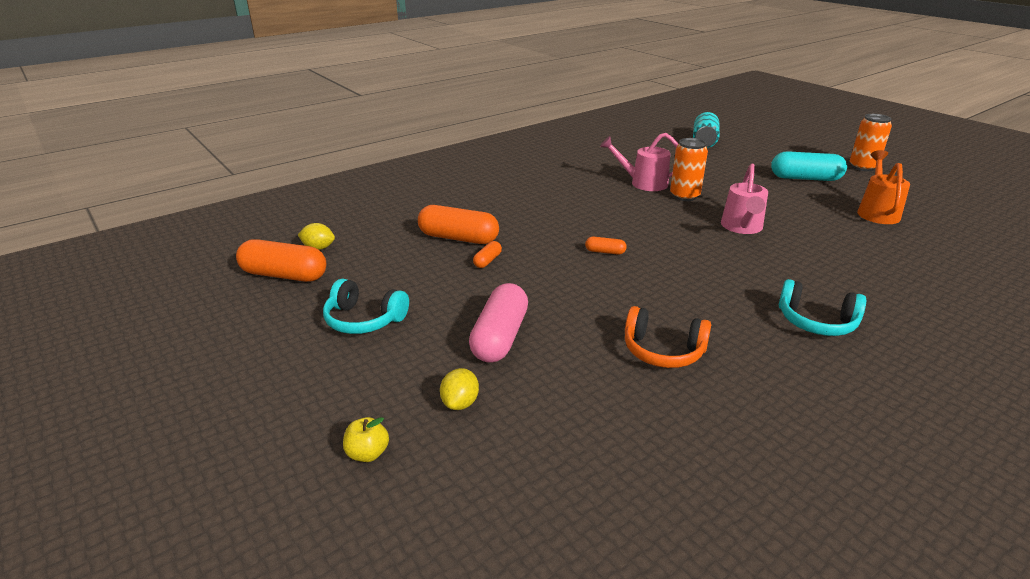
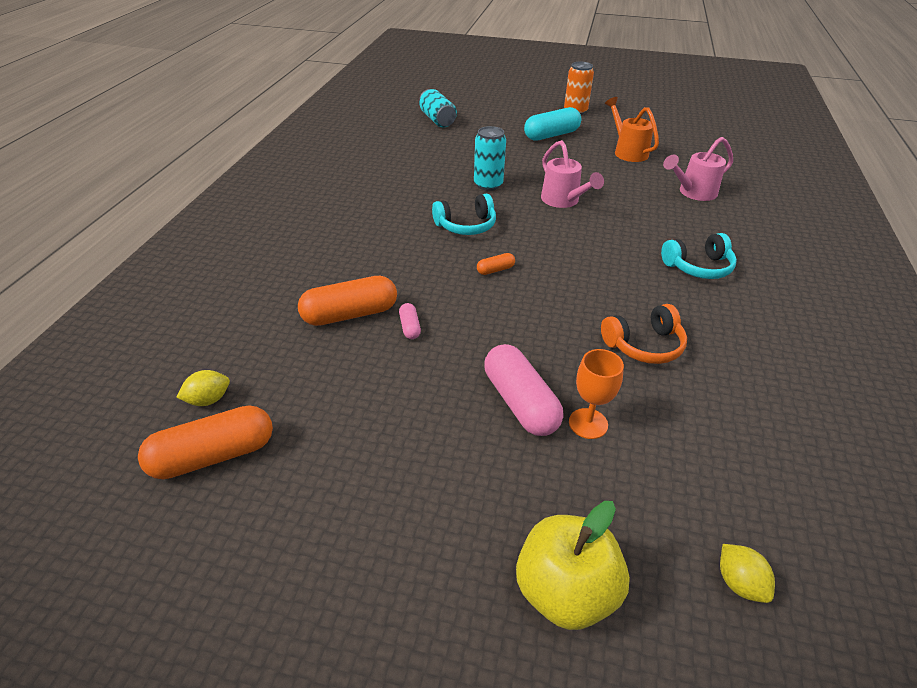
camera: 40 degrees left, 10 degrees up
turquoise headphones [323,279,409,334] -> turquoise headphones moved to [432,194,496,235]
yellow apple [343,417,389,462] -> yellow apple [516,501,630,630], size x2.16
yellow lemon [440,368,479,410] -> yellow lemon moved to [720,544,775,603]
orange capsule [473,241,502,268] -> pink capsule [399,303,421,339]
pink watering can [600,133,678,191] -> pink watering can moved to [663,137,733,201]
orange can [670,138,708,201] -> turquoise can [474,126,506,191]
none -> orange goblet [569,349,624,439]

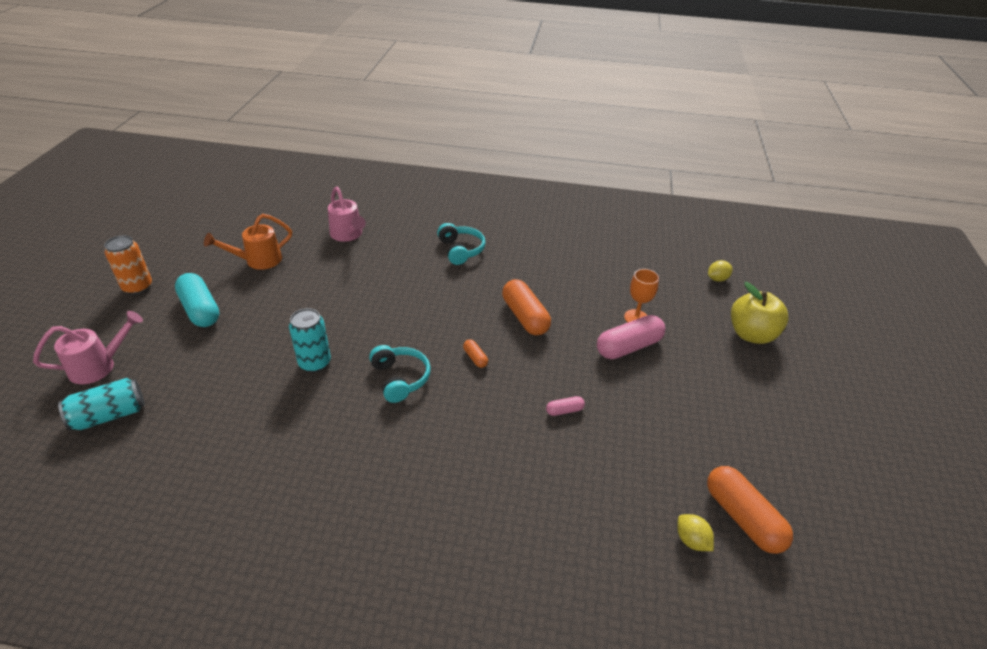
camera: 95 degrees left, 0 degrees up
orange capsule [298,276,397,326] -> orange capsule moved to [502,279,551,336]
pink watering can [541,140,604,208] -> pink watering can moved to [33,311,143,384]
orange headphones [601,304,687,364] -> none

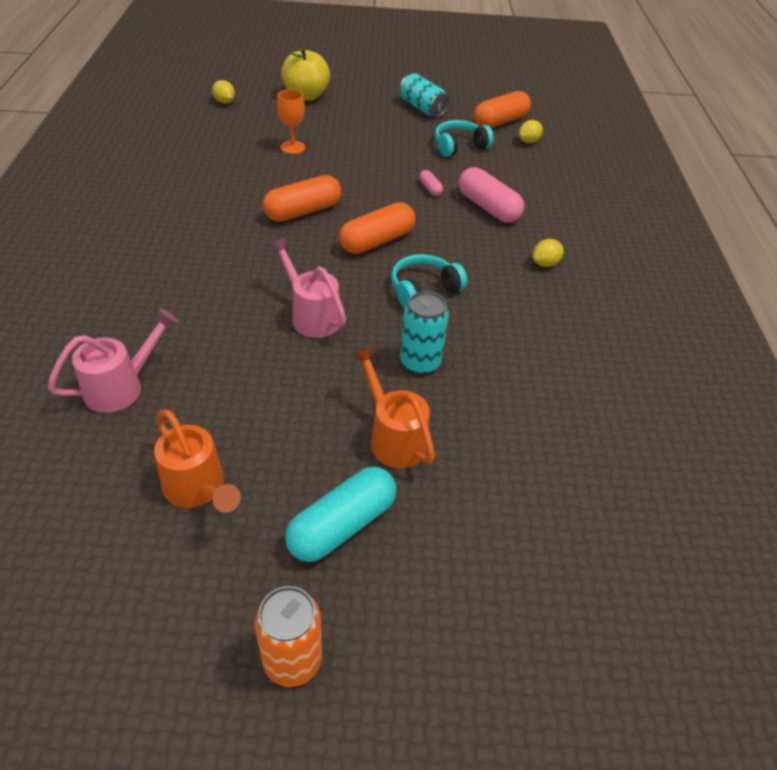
camera: 100 degrees left, 5 degrees up
pink watering can [33,311,143,384] -> pink watering can moved to [268,238,346,338]
turquoise can [58,378,145,431] -> turquoise can moved to [400,73,449,117]
turquoise headphones [437,223,486,265] -> turquoise headphones moved to [435,120,494,157]
orange capsule [463,339,488,368] -> orange capsule [339,202,415,254], size x2.14
pink capsule [597,315,665,359] -> pink capsule moved to [459,167,524,223]
none -> orange watering can [352,347,435,468]
none -> yellow lemon [533,239,563,267]

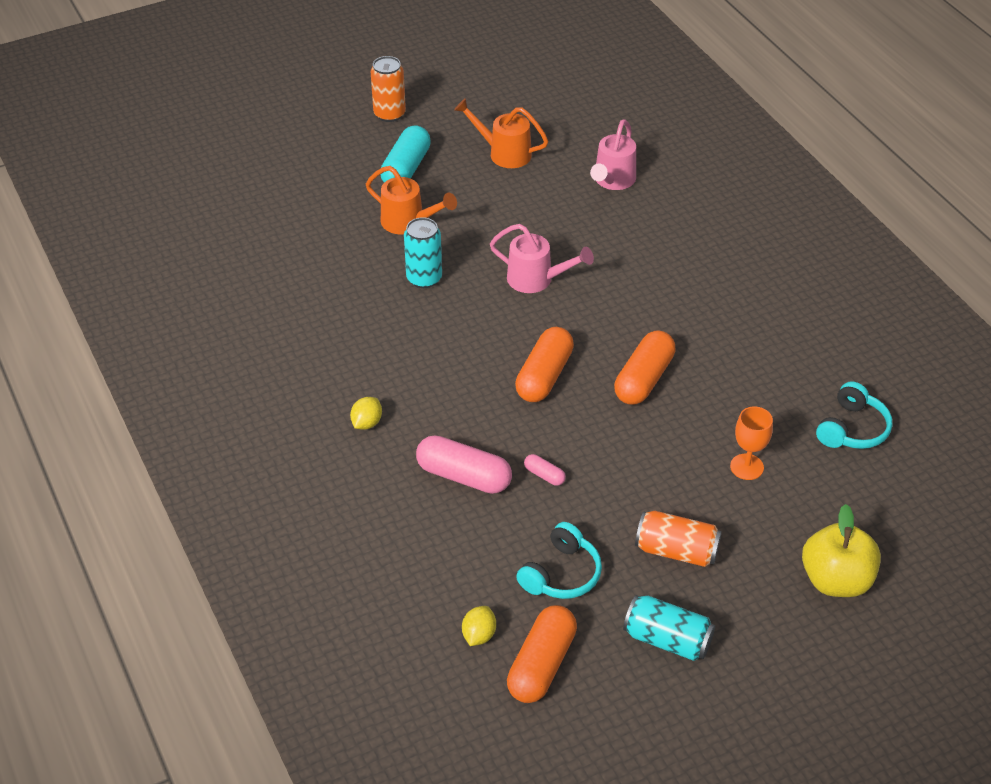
camera: 155 degrees right, 0 degrees up
yellow lemon [212,80,235,104] -> none
turquoise headphones [391,254,467,308] -> turquoise headphones moved to [816,381,892,449]
none -> orange can [635,511,722,567]

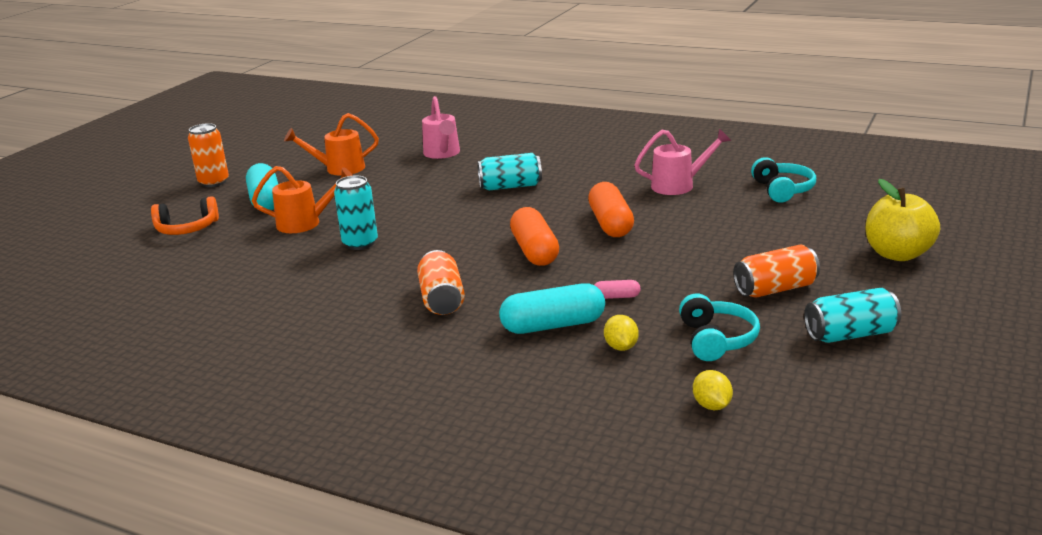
camera: 35 degrees left, 20 degrees down
yellow lemon [350,397,382,430] -> yellow lemon moved to [604,315,639,351]
pink capsule [416,435,512,494] -> turquoise capsule [499,283,605,334]
pink watering can [490,224,594,293] -> pink watering can moved to [634,129,731,195]
orange capsule [507,605,577,703] -> none
orange goblet [730,406,773,480] -> none
none -> orange headphones [151,196,219,235]
none -> orange can [417,250,465,315]
none -> turquoise can [478,153,542,190]

